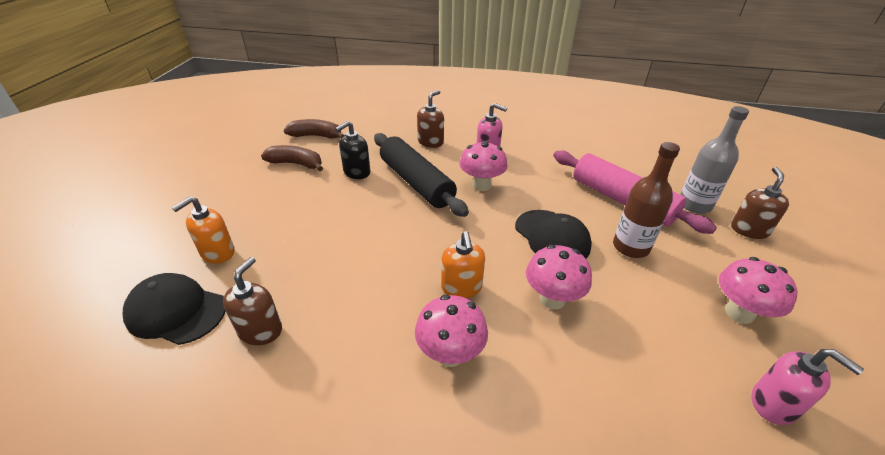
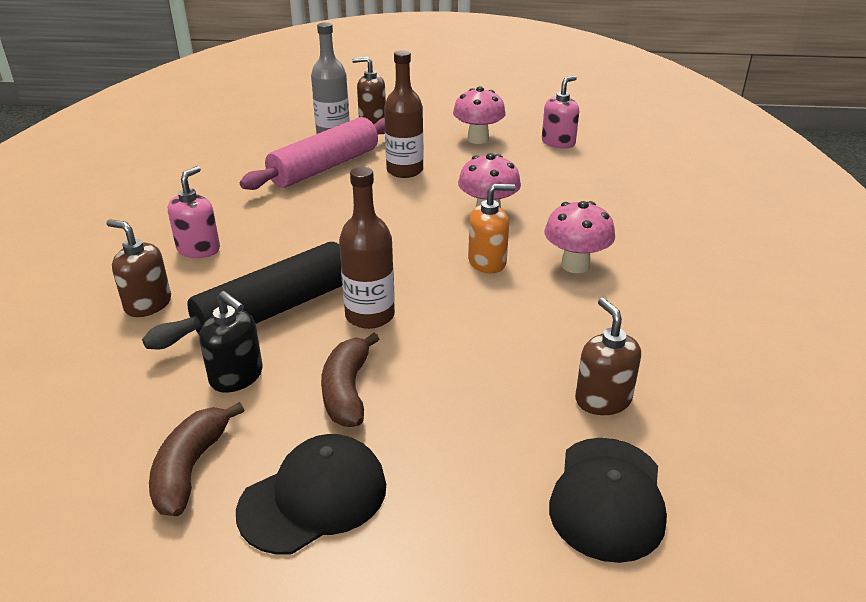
camera: 95 degrees left, 5 degrees down
orange soap dispenser [172,196,235,264] -> none
brown soap dispenser [223,257,282,345] -> brown soap dispenser turned 60 degrees clockwise [575,298,641,415]
brown banana [284,119,344,139] -> brown banana moved to [321,333,379,427]
pink mushroom [459,141,507,191] -> none
black cap [515,210,592,259] -> black cap moved to [236,434,386,555]
none -> brown bottle [339,167,395,329]

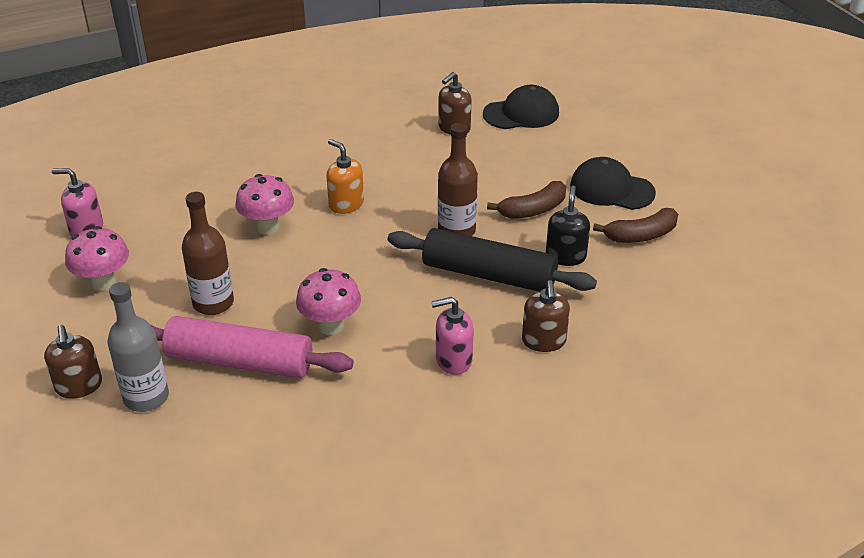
camera: 120 degrees left, 5 degrees up
pink mushroom [544,201,615,273] -> pink mushroom moved to [296,268,361,335]

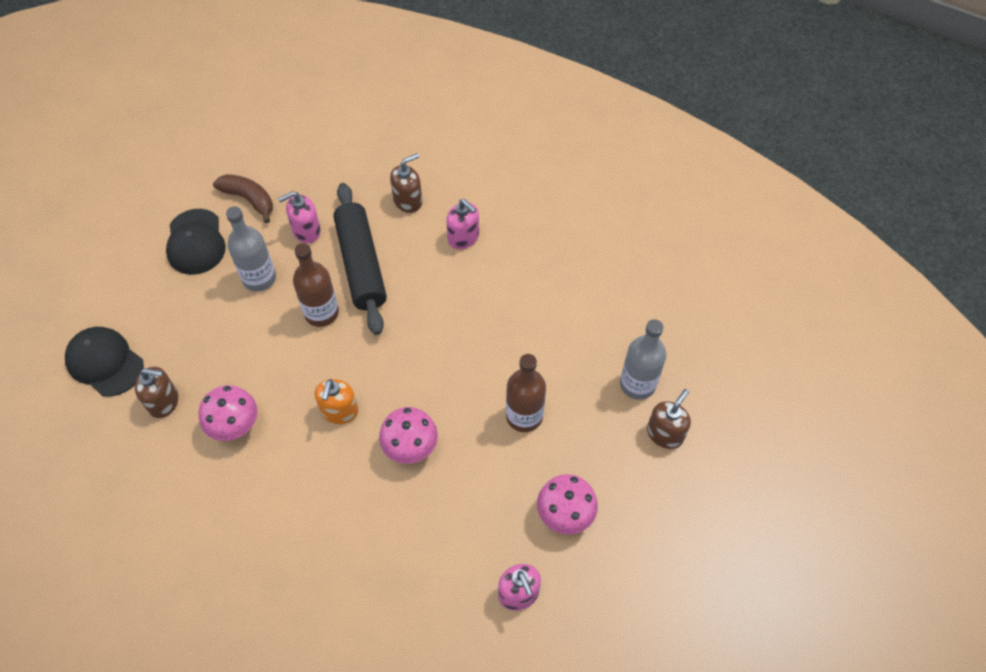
camera: 125 degrees left, 20 degrees up
pink rolling pin [151,316,353,378] -> none
pink mushroom [296,268,361,335] -> pink mushroom moved to [199,385,258,441]
brown banana [487,181,566,219] -> grey bottle [226,206,276,292]
black soap dispenser [546,186,590,266] -> pink soap dispenser [278,191,321,243]

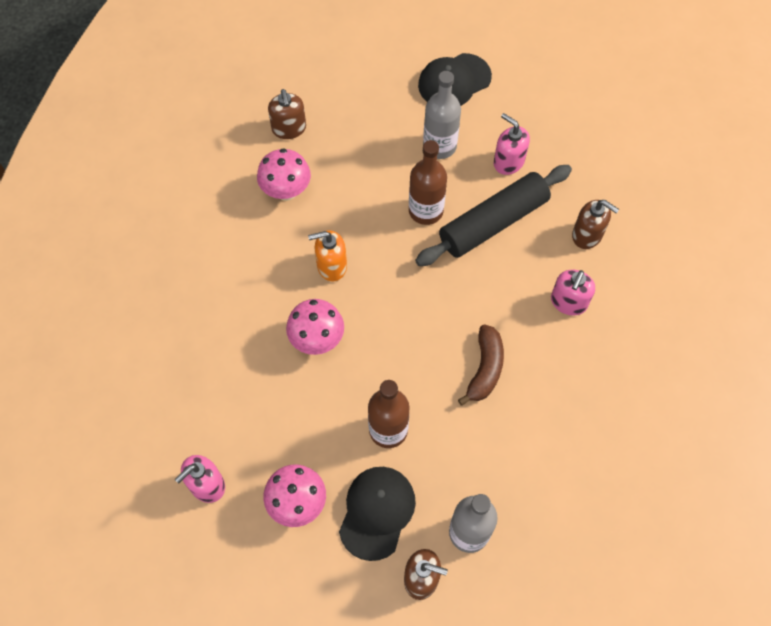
camera: 70 degrees right, 5 degrees up
black cap [65,327,144,397] -> black cap moved to [339,467,416,561]
brown banana [213,174,273,223] -> brown banana moved to [458,324,504,406]

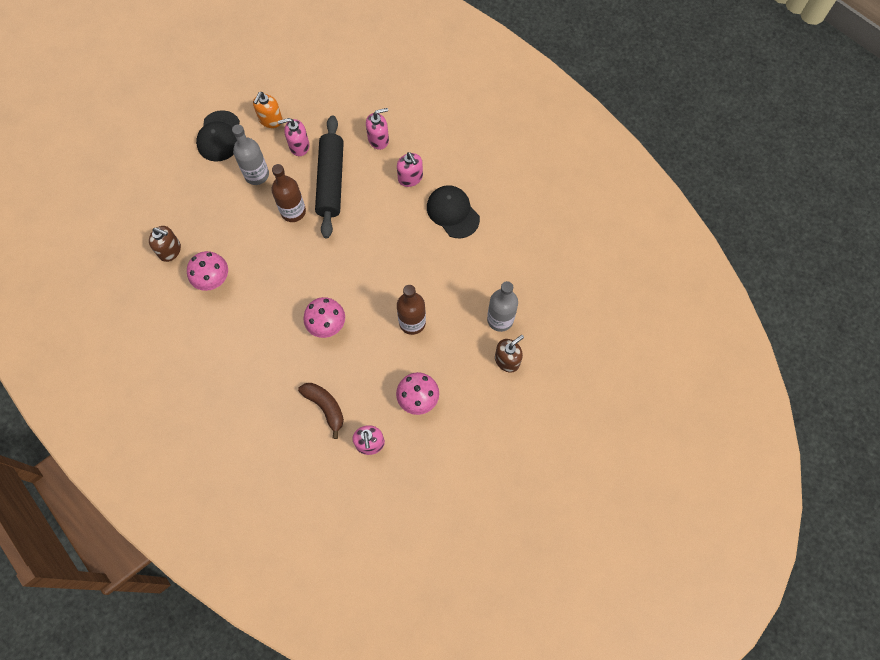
camera: 55 degrees left, 5 degrees up
orange soap dispenser [308,230,347,281] -> orange soap dispenser moved to [253,92,283,128]
black cap [339,467,416,561] -> black cap moved to [427,185,480,238]
brown banana [458,324,504,406] -> brown banana moved to [298,383,344,439]
brown soap dispenser [572,200,619,249] -> pink soap dispenser [366,108,389,150]

